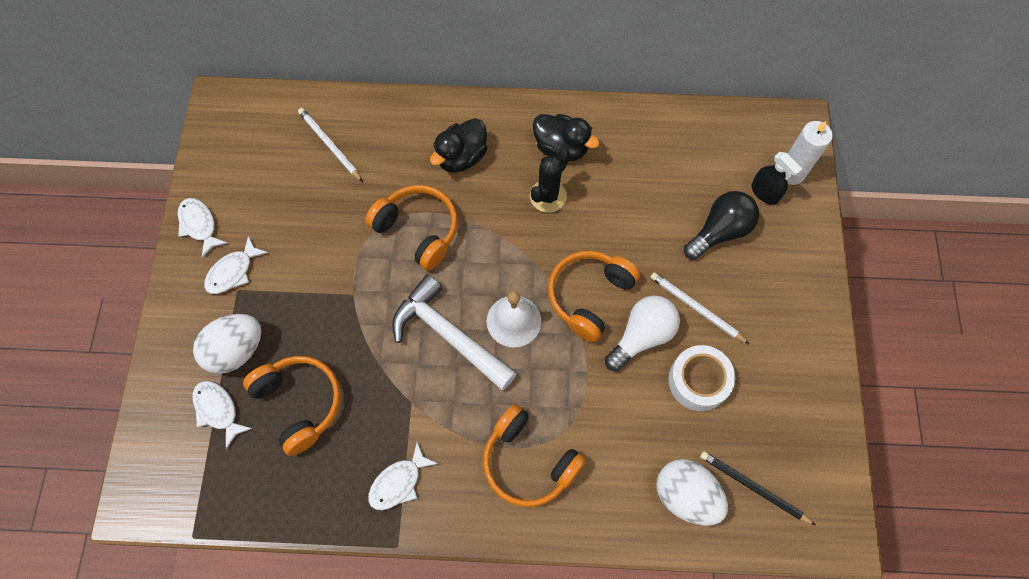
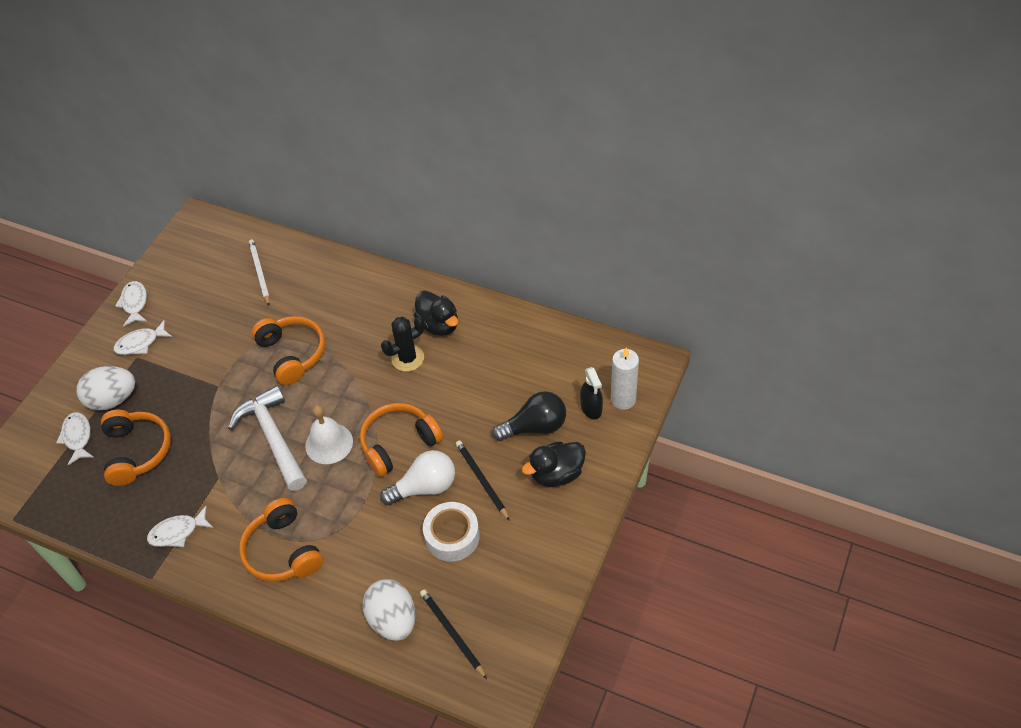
camera: 25 degrees right, 15 degrees down
black duck [430,118,488,173] -> black duck moved to [522,441,586,487]
white pencil [650,272,749,344] -> black pencil [456,440,510,521]

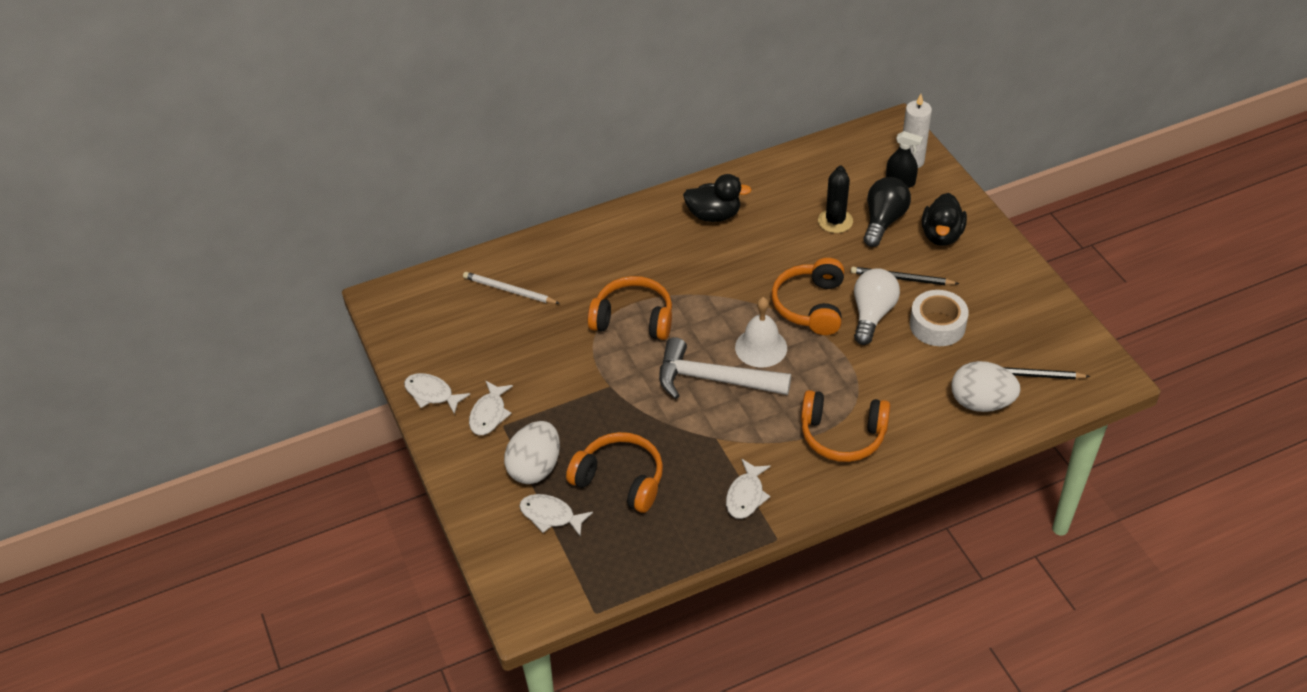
camera: 50 degrees left, 5 degrees down
black cactus [381,317,425,372] -> black cactus moved to [818,166,853,233]

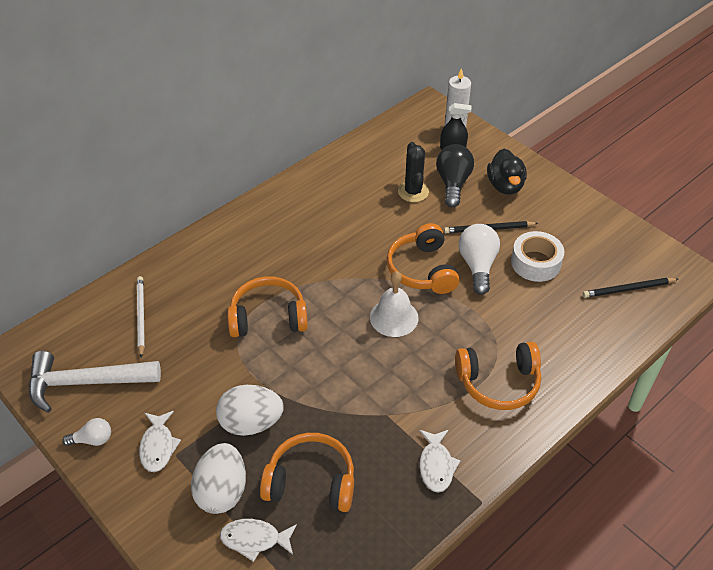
camera: 20 degrees left, 0 degrees up
white fish [404,373,470,414] -> white light bulb [62,418,111,446]
white pencil [463,272,560,304] -> white pencil turned 75 degrees clockwise [137,276,145,358]
white hammer [659,337,791,399] -> white hammer moved to [29,351,161,413]
black duck [683,174,752,222] -> none
white egg [951,361,1021,412] -> white egg moved to [216,385,284,436]

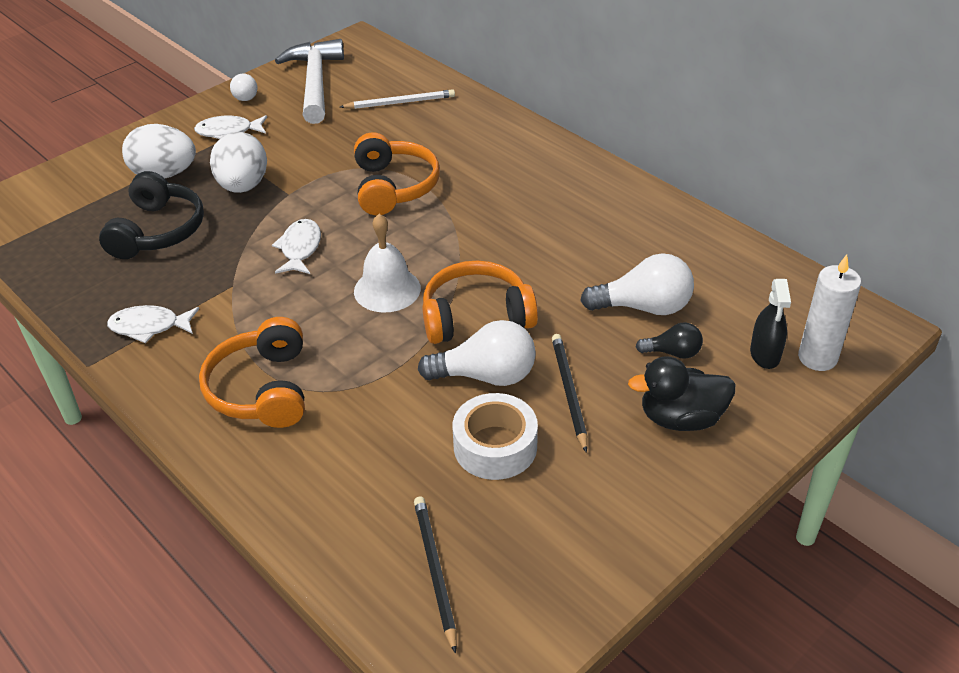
camera: 90 degrees right, 5 degrees down
white fish [220,519,297,562] -> white fish moved to [272,219,321,274]
orange headphones [260,433,354,512] -> black headphones [99,171,204,259]
black cactus [398,142,429,202] -> white light bulb [580,253,694,315]
black light bulb [436,144,474,208] -> black light bulb [636,322,703,359], size x0.56

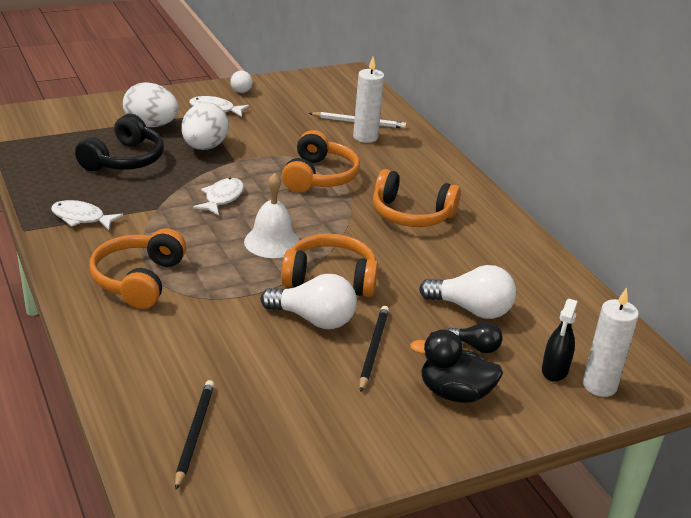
camera: 15 degrees right, 10 degrees down
white hammer [275,39,344,124] -> none
white tape [453,393,538,480] -> none
none -> white candle [353,57,384,143]
none -> orange headphones [373,169,461,227]

